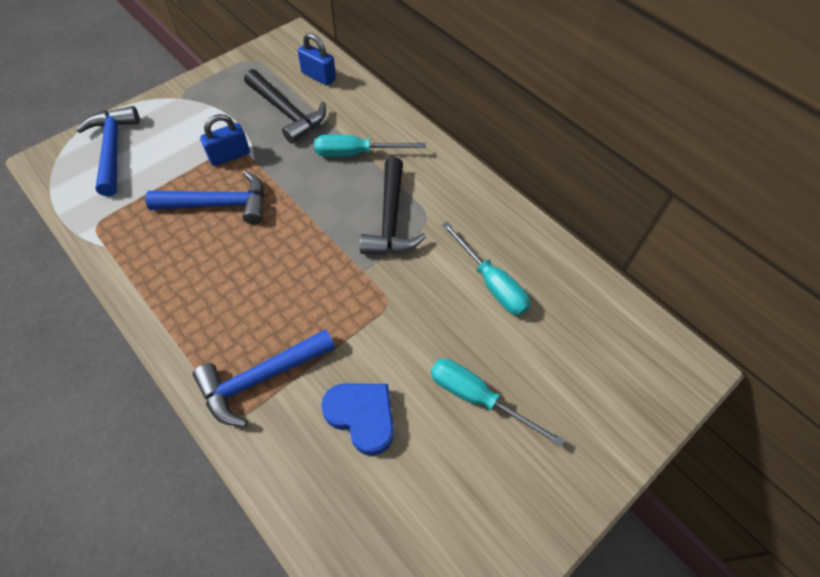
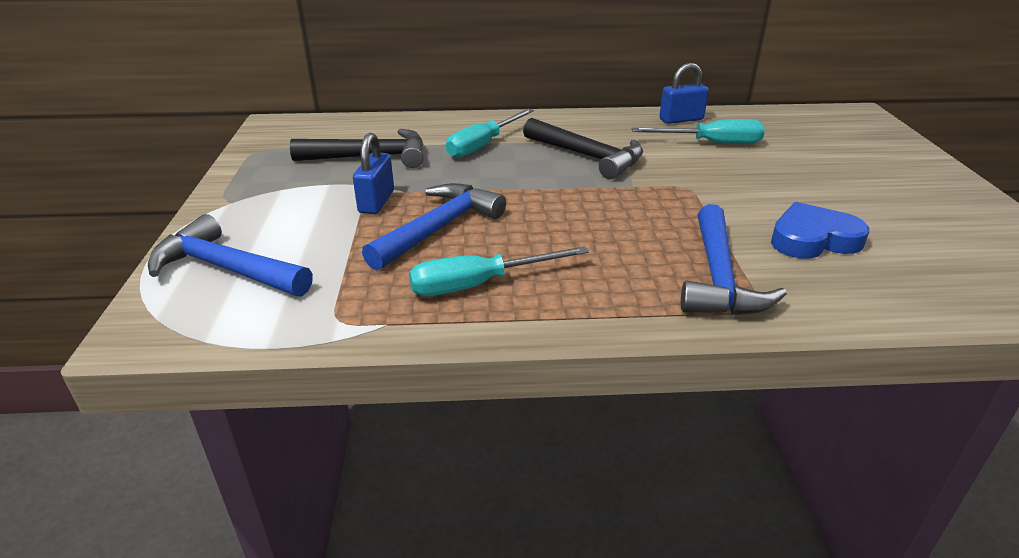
camera: 50 degrees left, 25 degrees down
blue padlock [298,33,336,86] -> blue padlock moved to [659,63,709,124]
turquoise screwdriver [431,359,564,447] -> turquoise screwdriver moved to [409,246,589,296]

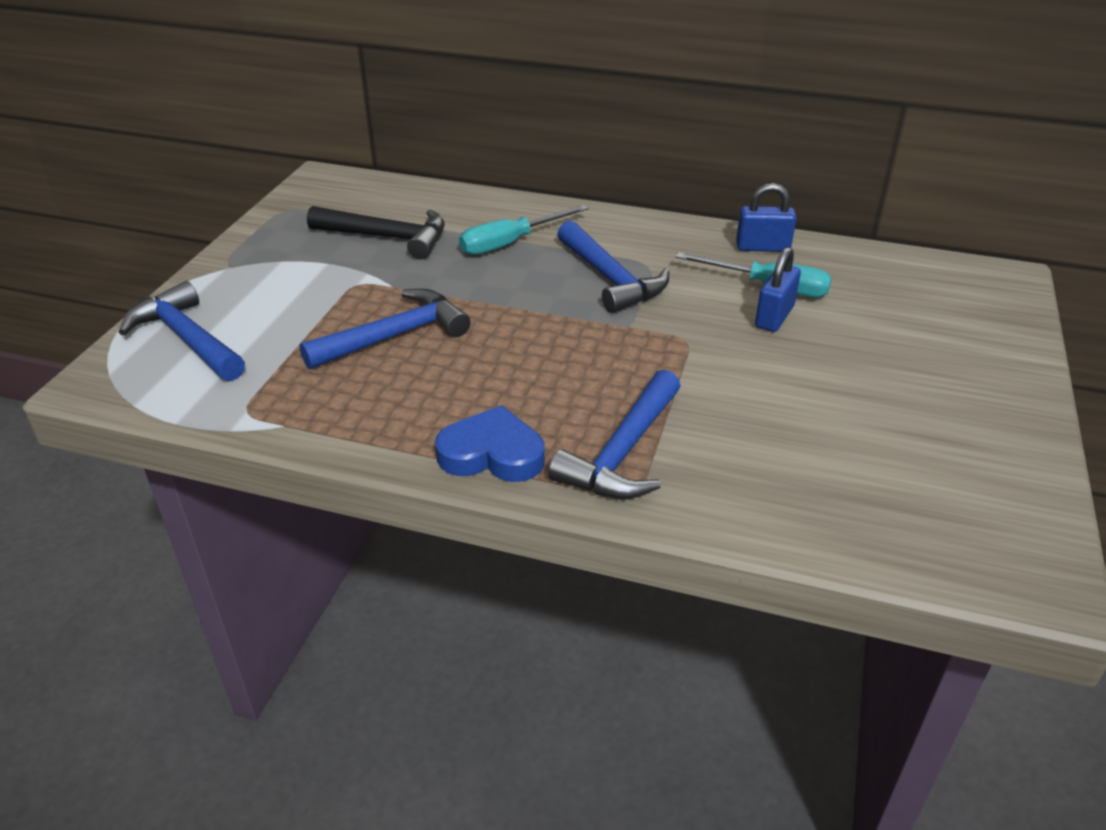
camera: 20 degrees right, 5 degrees up
blue padlock [353,133,394,214] -> blue padlock moved to [755,247,801,332]
turquoise screwdriver [409,246,589,296] -> none
black hammer [523,118,643,179] -> blue hammer [557,221,669,313]
blue heart [771,202,869,259] -> blue heart moved to [435,405,545,482]

